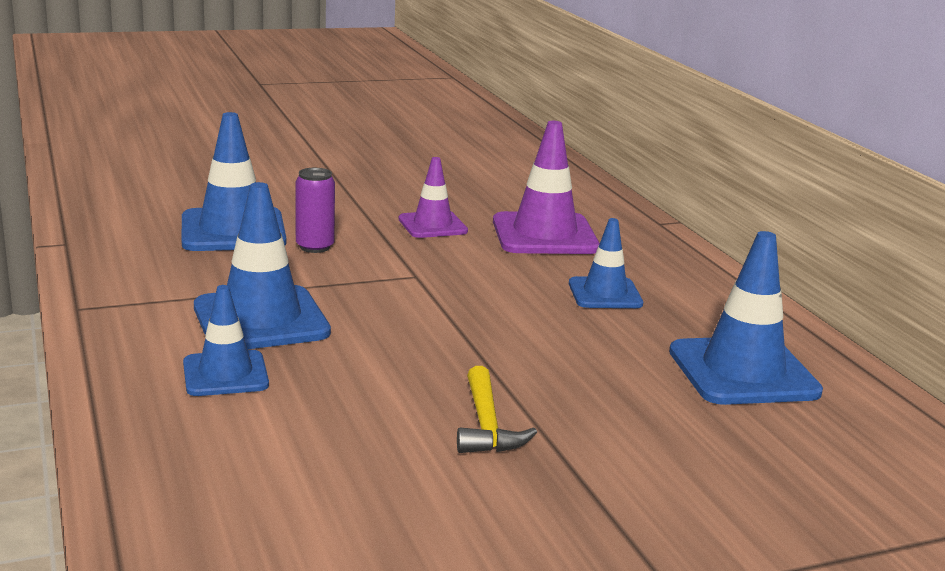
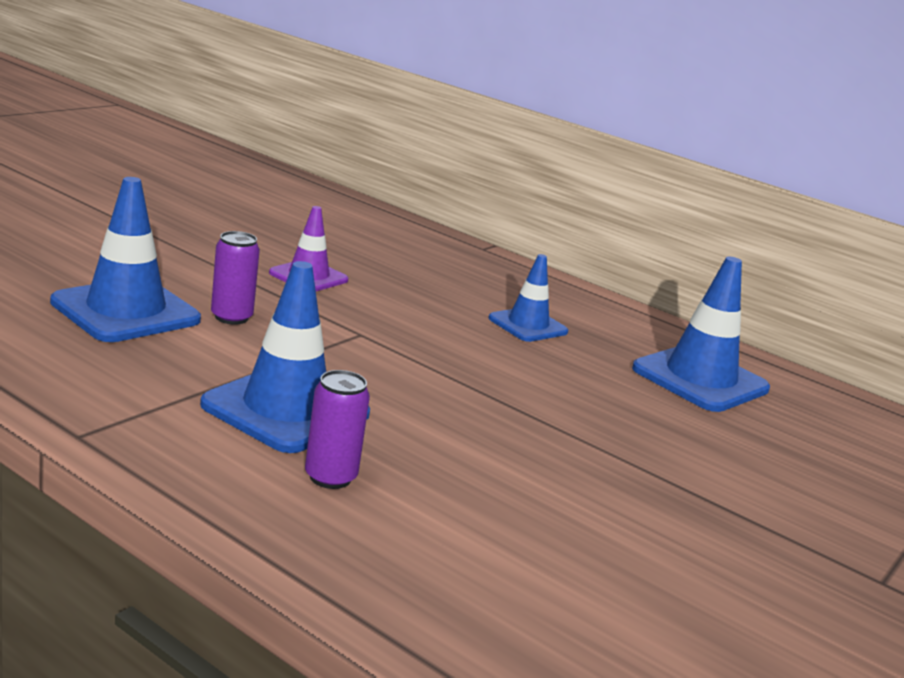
camera: 35 degrees left, 0 degrees up
blue traffic cone [183,285,269,396] -> purple can [305,370,370,489]
yellow hammer [457,366,537,453] -> none
purple traffic cone [493,121,600,254] -> none

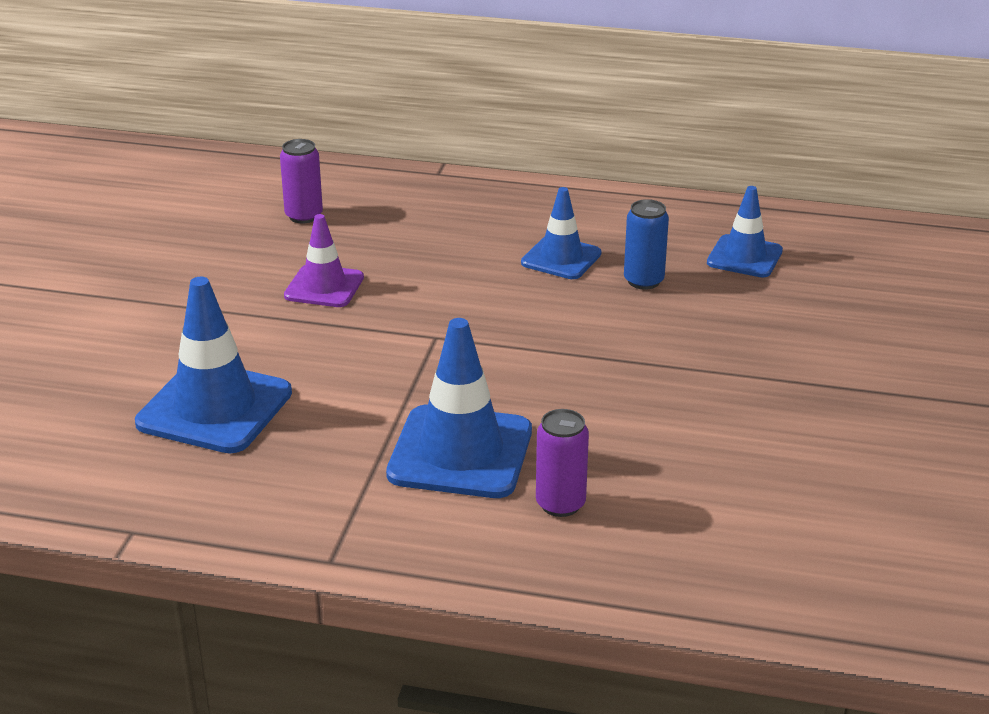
camera: 20 degrees left, 10 degrees up
purple can [211,231,260,325] -> purple can moved to [280,139,323,224]
blue traffic cone [632,257,770,412] -> blue traffic cone [707,186,783,278], size x0.61
none -> blue can [624,199,669,290]

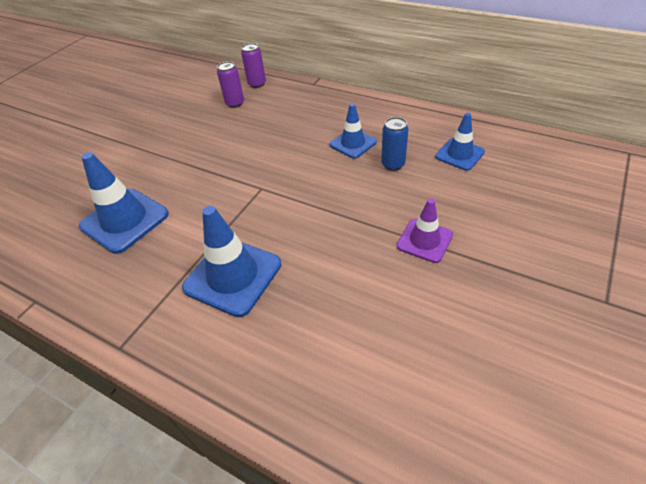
camera: 20 degrees right, 15 degrees up
purple traffic cone [284,214,364,307] -> purple traffic cone moved to [397,198,453,263]
purple can [536,409,589,517] -> purple can moved to [241,43,266,88]

